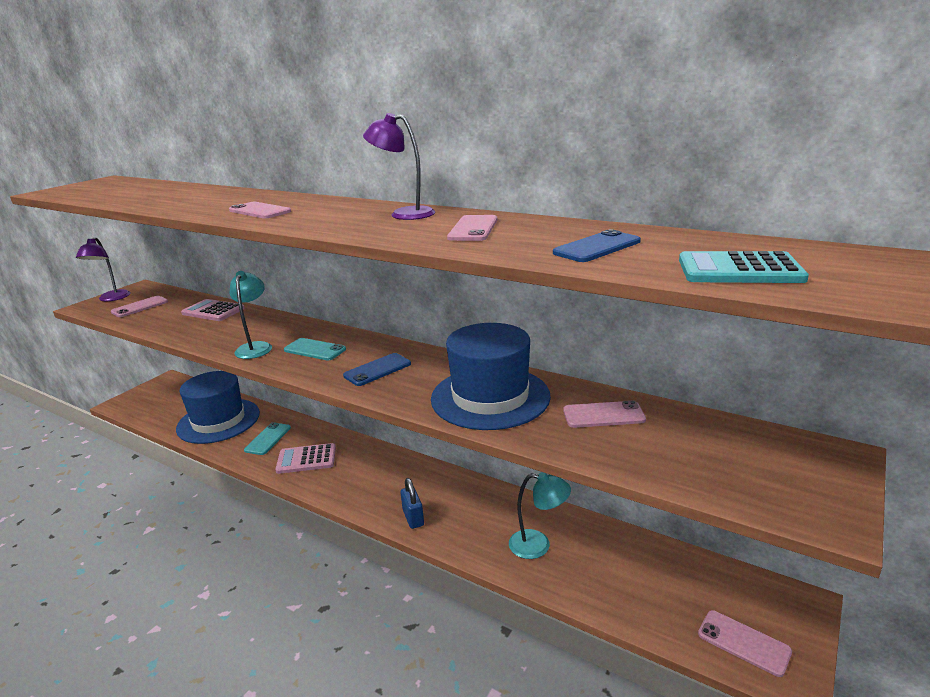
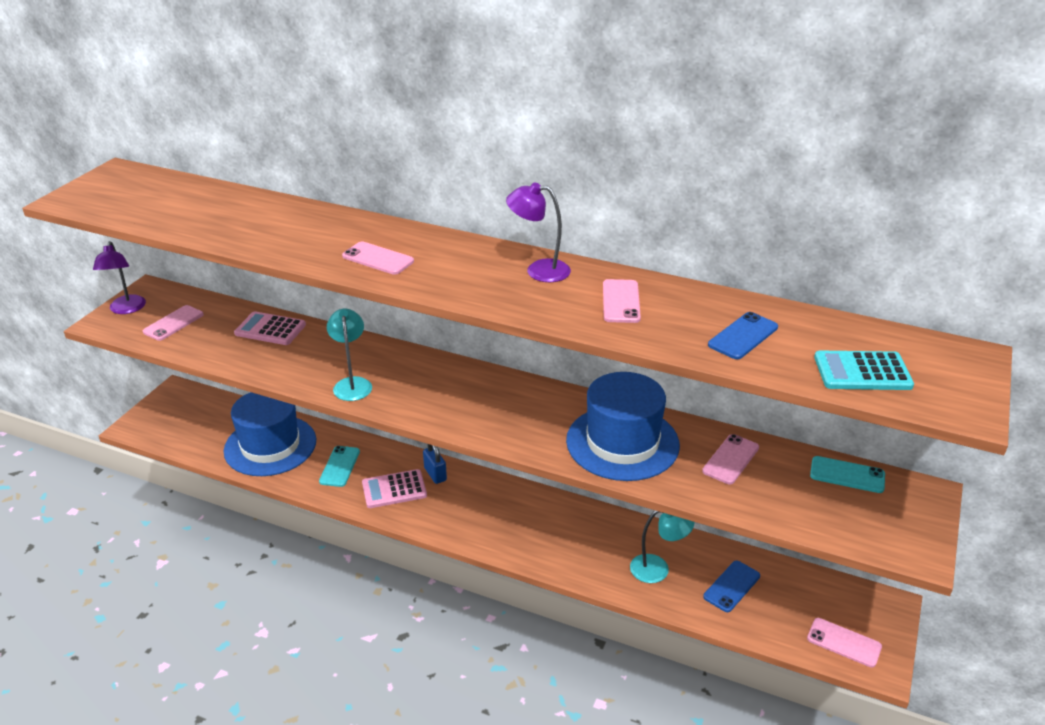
camera: 10 degrees left, 10 degrees up
turquoise phone [284,338,346,360] -> turquoise phone moved to [810,456,885,493]
blue phone [343,353,411,386] -> blue phone moved to [703,561,760,612]
blue padlock [400,478,424,529] -> blue padlock moved to [423,444,447,484]
pink phone [563,400,646,428] -> pink phone turned 45 degrees counterclockwise [702,434,759,484]

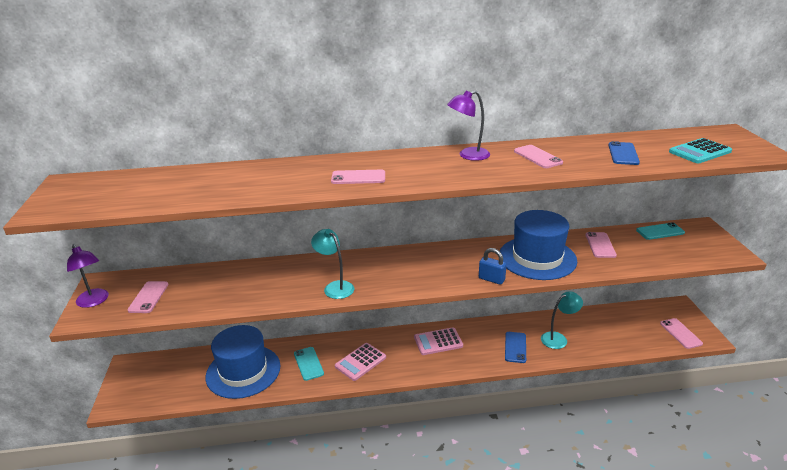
camera: 30 degrees left, 5 degrees down
pink calculator [234,311,306,345] -> pink calculator moved to [414,327,463,355]
blue padlock [423,444,447,484] -> blue padlock moved to [479,248,507,285]
blue phone [703,561,760,612] -> blue phone moved to [505,332,526,363]
pink phone [807,618,882,668] -> pink phone turned 75 degrees clockwise [660,318,703,349]

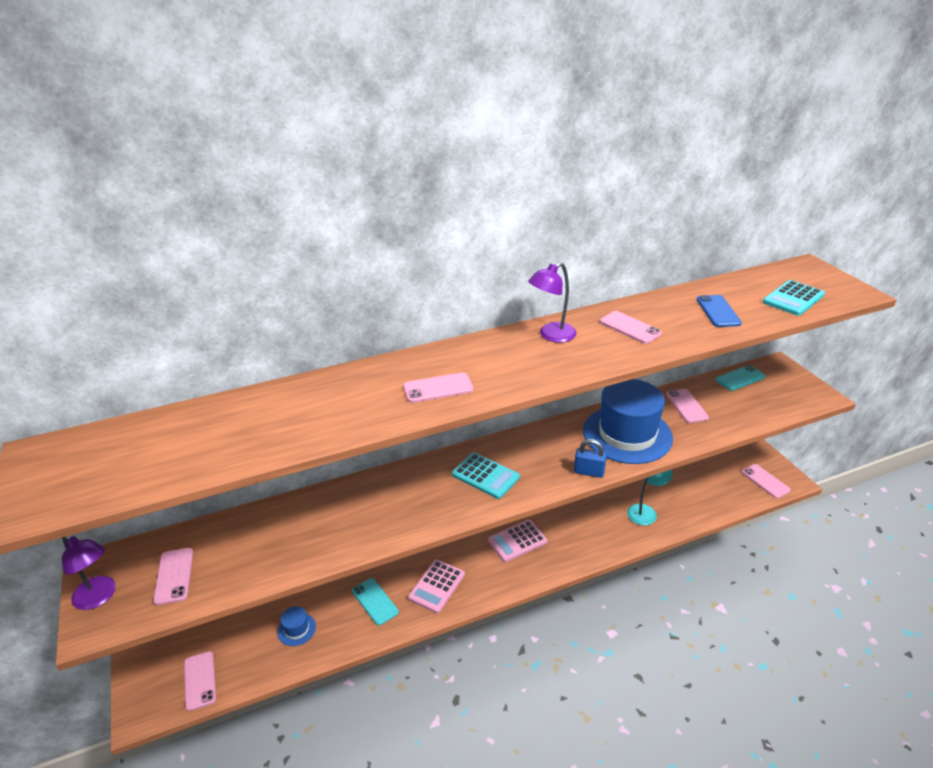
camera: 15 degrees left, 5 degrees up
blue hat [206,325,280,399] -> blue hat [277,606,316,646], size x0.41
turquoise lamp [311,229,354,299] -> none
blue phone [505,332,526,363] -> none
none -> pink phone [184,651,216,711]
none -> turquoise calculator [452,452,520,499]

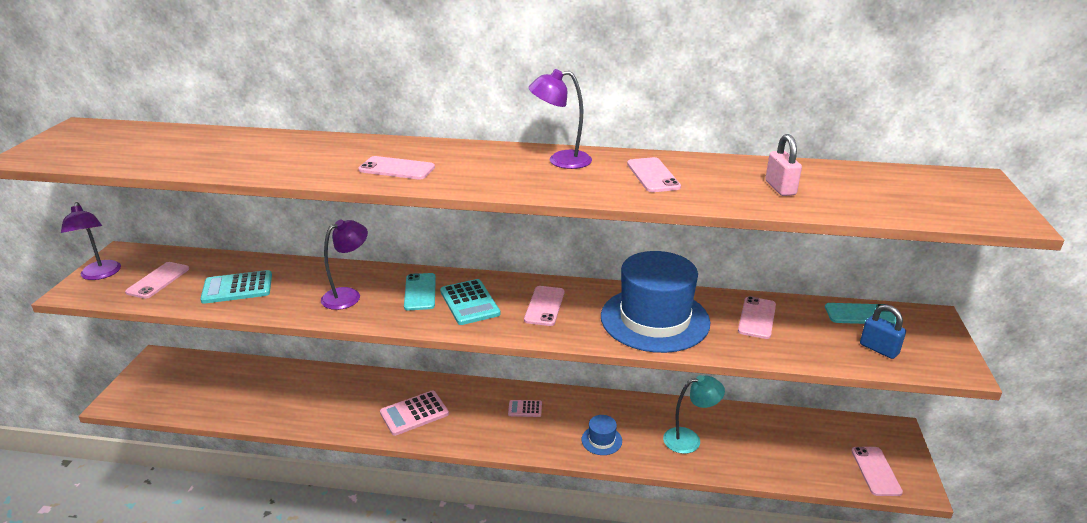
camera: 30 degrees right, 5 degrees down
pink phone [184,651,216,711] -> pink phone moved to [524,286,564,326]
blue hat [277,606,316,646] -> blue hat moved to [581,415,622,455]
turquoise phone [352,578,399,626] -> turquoise phone moved to [404,273,436,310]
pink calculator [488,520,547,562] -> pink calculator [508,400,542,417], size x0.56
blue padlock [574,439,607,478] -> blue padlock moved to [860,304,906,359]
blue phone [697,295,742,327] -> pink padlock [765,134,802,196]
turquoise calculator [763,280,825,316] -> turquoise calculator moved to [200,270,272,304]
none -> purple lamp [321,220,368,310]

